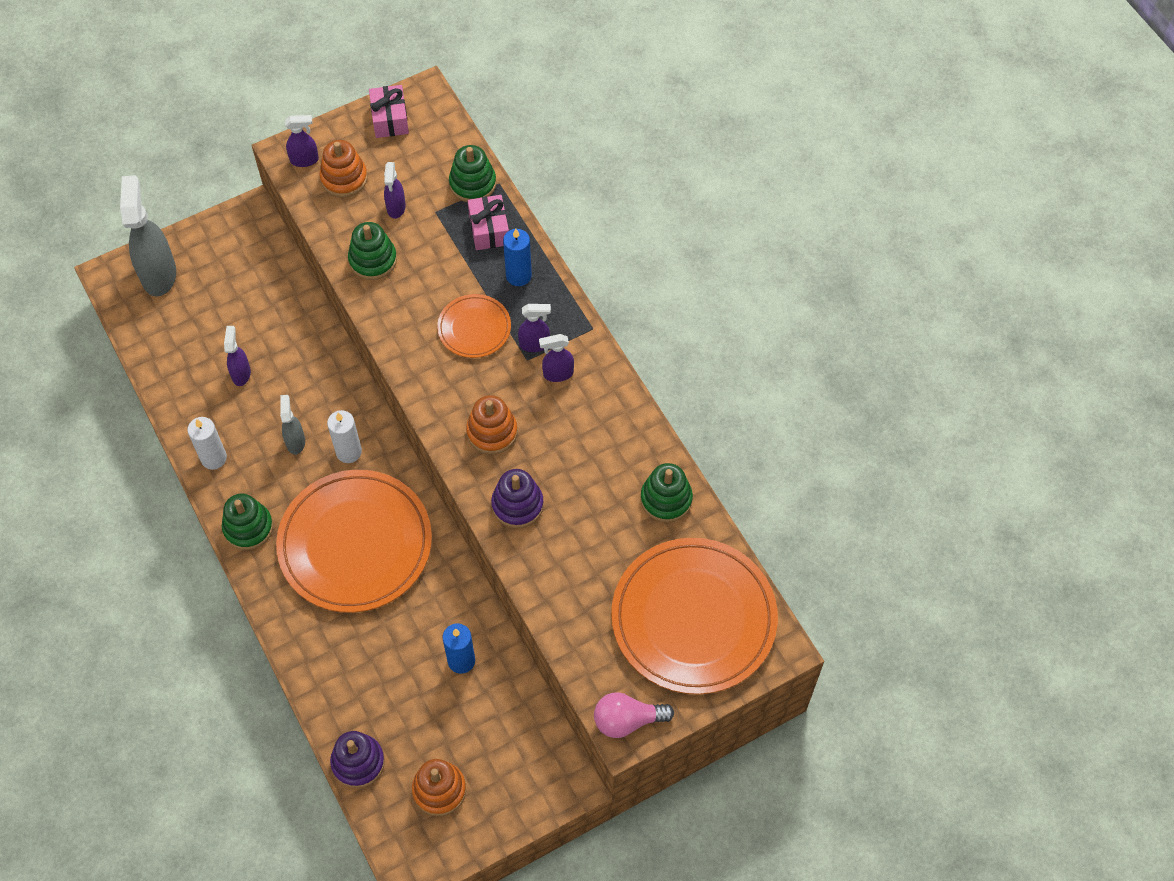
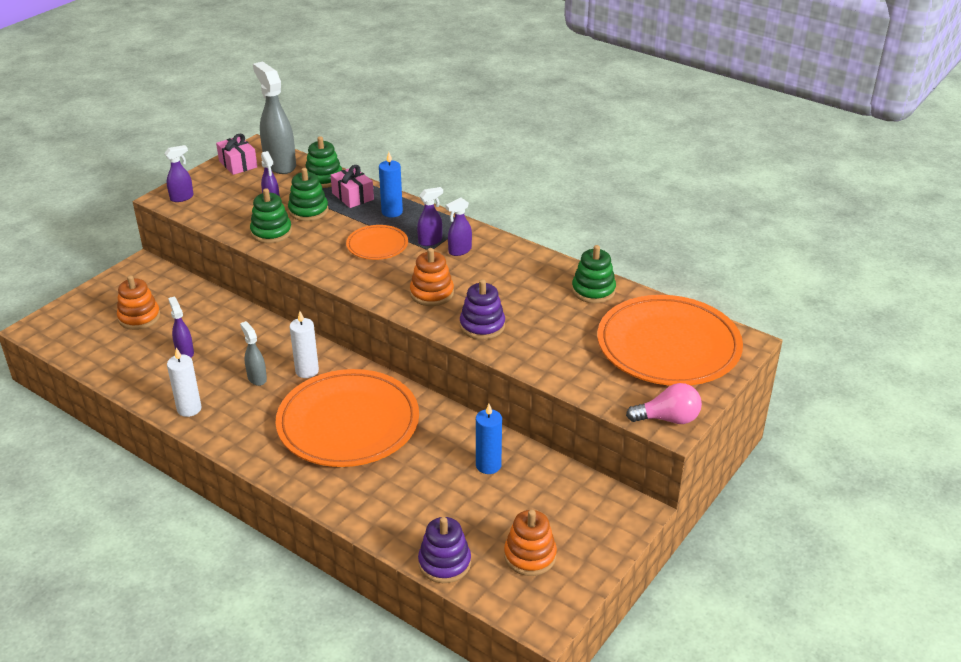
camera: 25 degrees left, 25 degrees down
grey spray bottle [120,175,176,296] -> grey spray bottle moved to [253,61,296,174]
green stacking toy [222,494,273,550] -> green stacking toy moved to [288,168,328,221]
orange stacking toy [320,140,368,198] -> orange stacking toy moved to [117,275,160,330]
pink light bulb [594,692,674,738] -> pink light bulb turned 150 degrees counterclockwise [626,383,702,424]

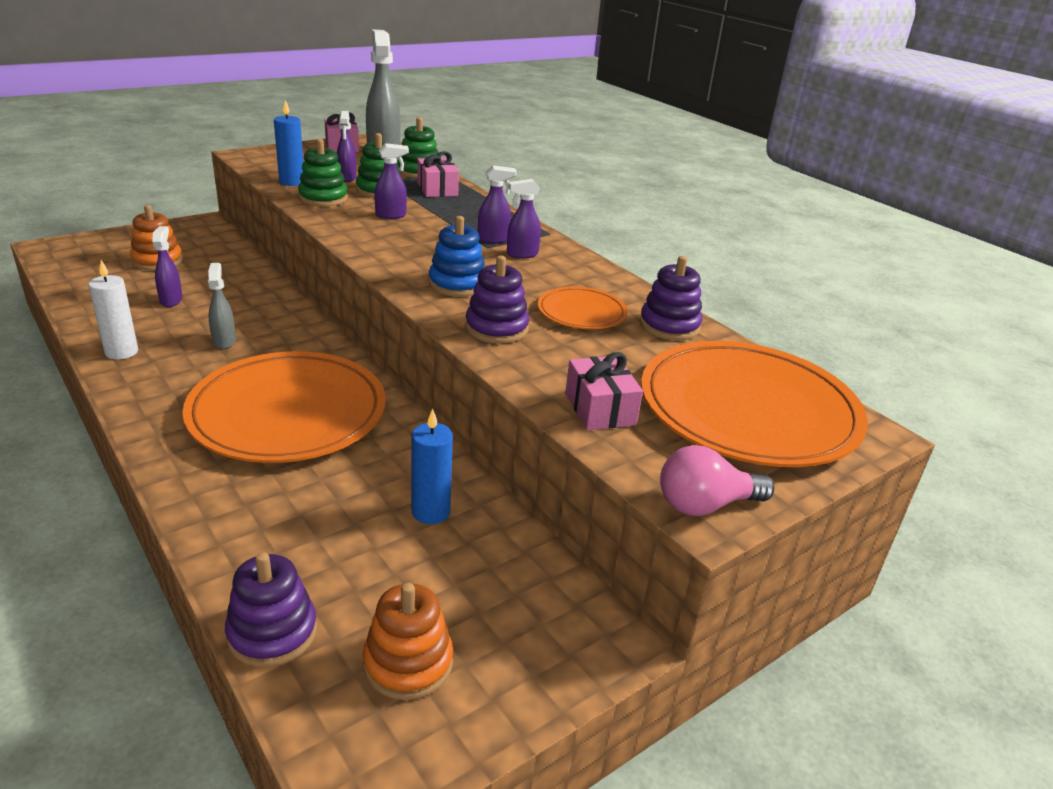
camera: 15 degrees right, 5 degrees down
purple spray bottle [164,145,193,202] -> purple spray bottle moved to [374,143,409,219]
white candle [290,311,319,378] -> none
orange plate [346,225,408,260] -> orange plate moved to [538,287,628,329]
blue candle [379,152,403,217] -> blue candle moved to [274,100,303,186]
orange stacking toy [410,248,454,306] -> blue stacking toy [429,216,485,297]
green stacking toy [572,245,616,303] -> purple stacking toy [640,256,703,340]
pink light bulb [626,383,702,424] -> pink light bulb turned 150 degrees clockwise [660,445,774,516]
none -> pink gift [565,352,643,430]

